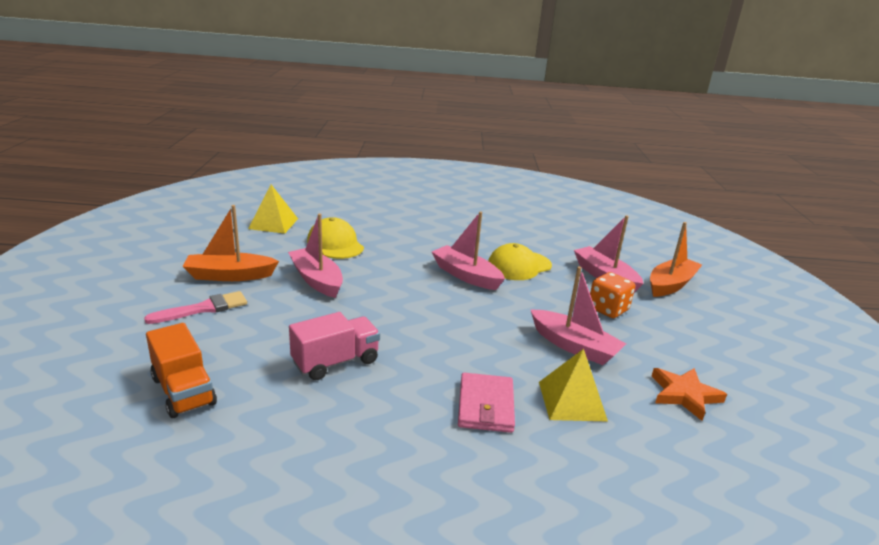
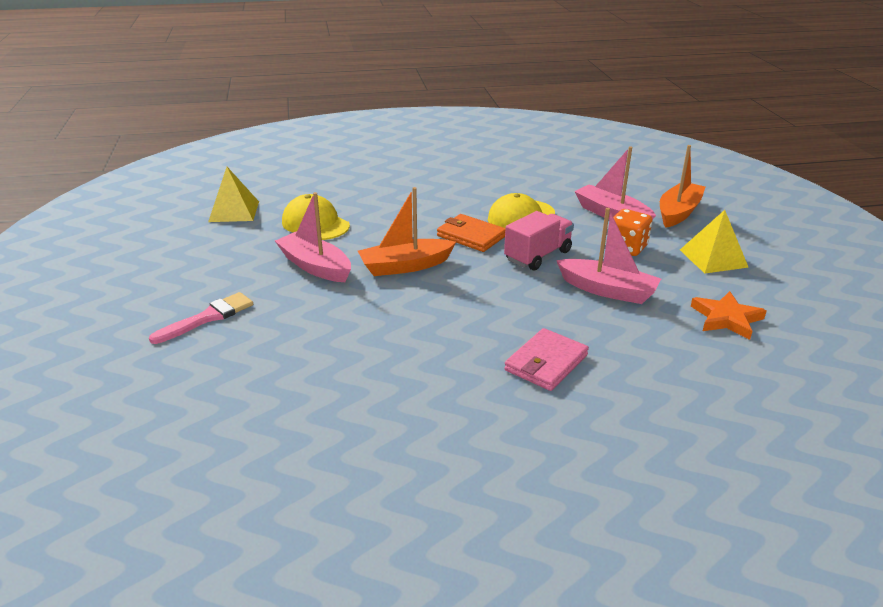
camera: 10 degrees left, 5 degrees up
orange truck [146,323,217,418] -> none
orange boat [183,205,279,281] -> orange boat moved to [358,187,456,276]
pink truck [289,312,380,380] -> pink truck moved to [504,211,574,271]
pink boat [432,212,505,290] -> orange wallet [437,214,506,252]
pink wallet [458,373,515,433] -> pink wallet turned 45 degrees clockwise [504,328,589,391]
yellow pyramid [539,349,608,421] -> yellow pyramid moved to [680,210,749,274]

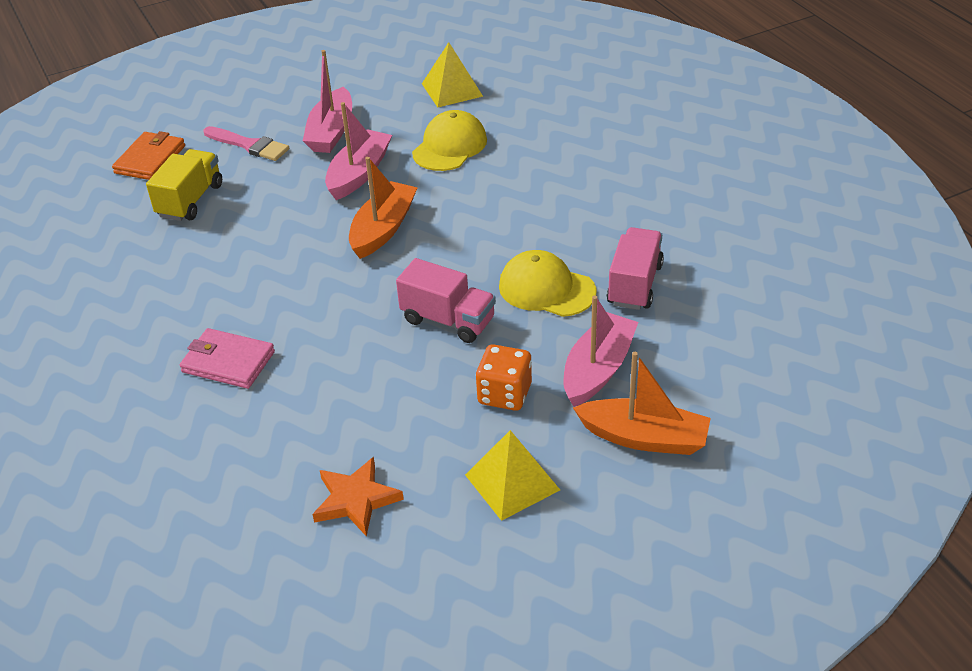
camera: 75 degrees right, 10 degrees up
orange boat [358,187,456,276] -> orange boat turned 60 degrees clockwise [349,157,418,259]
orange wallet [437,214,506,252] -> orange wallet moved to [112,131,185,180]
pink boat [556,208,661,304] -> pink boat moved to [303,50,352,153]
none -> yellow truck [146,149,222,221]
none -> pink truck [607,227,664,310]

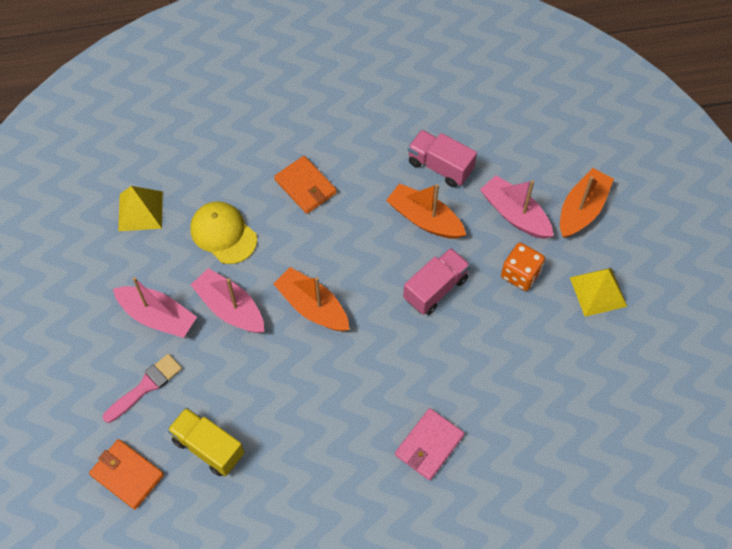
camera: 75 degrees left, 20 degrees up
orange star [312,457,404,537] -> none
yellow cap [499,250,596,317] -> orange boat [386,183,466,239]
none -> orange wallet [274,156,337,214]

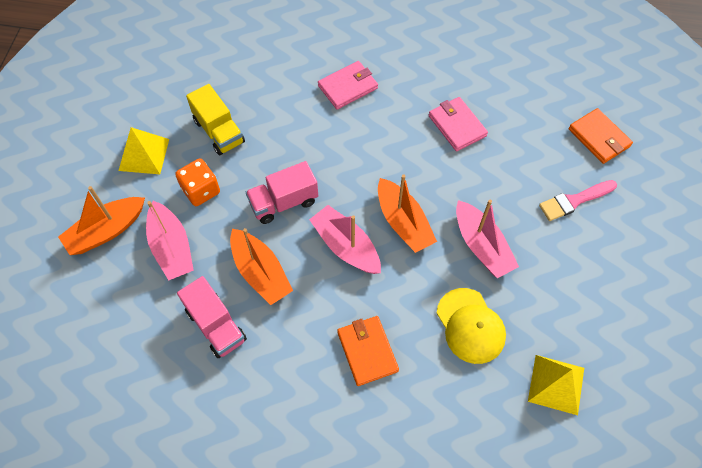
camera: 160 degrees left, 0 degrees up
pink boat [113,277,197,338] -> pink boat moved to [309,205,381,274]
yellow truck [167,408,244,476] -> yellow truck moved to [186,84,245,155]
none -> pink wallet [429,97,488,151]

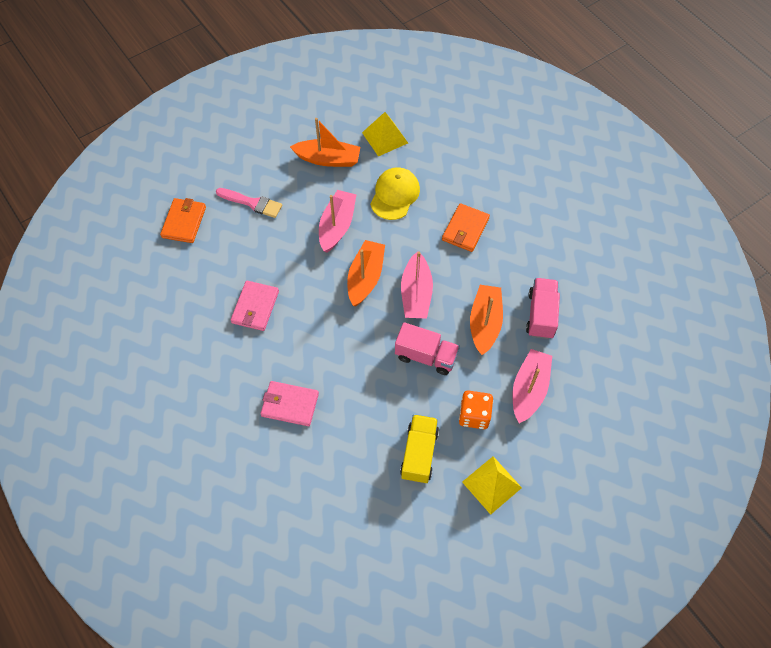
camera: 135 degrees left, 0 degrees up
orange boat [58,186,145,255] -> orange boat moved to [290,118,360,167]

